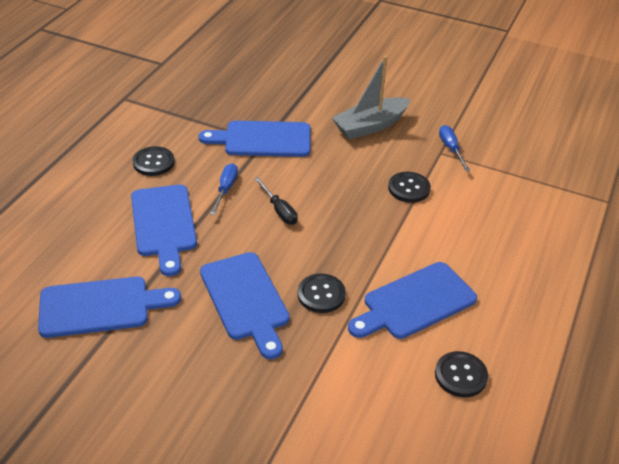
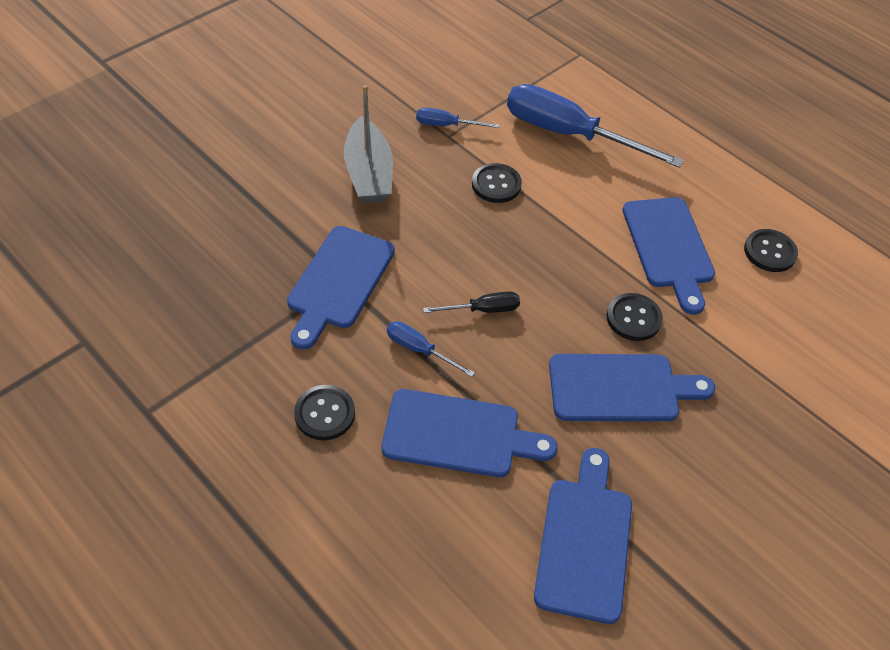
camera: 70 degrees left, 10 degrees up
none -> blue screwdriver [507,84,684,168]

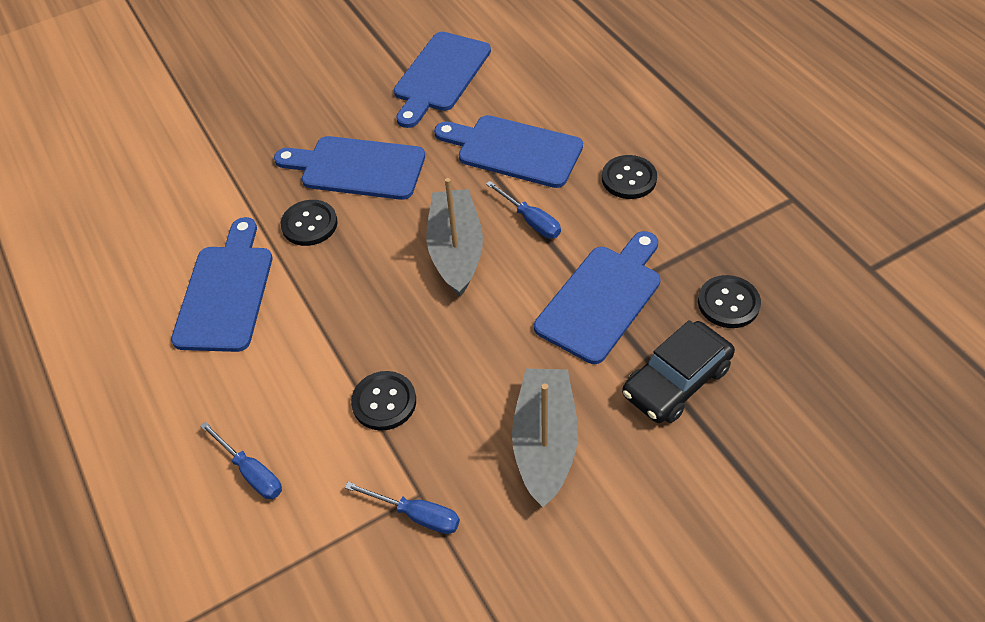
camera: 160 degrees left, 0 degrees up
black screwdriver [423,291,520,313] -> grey boat [427,178,483,297]
blue screwdriver [507,84,684,168] -> blue screwdriver [200,421,282,499], size x0.45
black button [744,229,798,272] -> black button moved to [698,275,761,328]
none -> black car [622,320,735,423]

